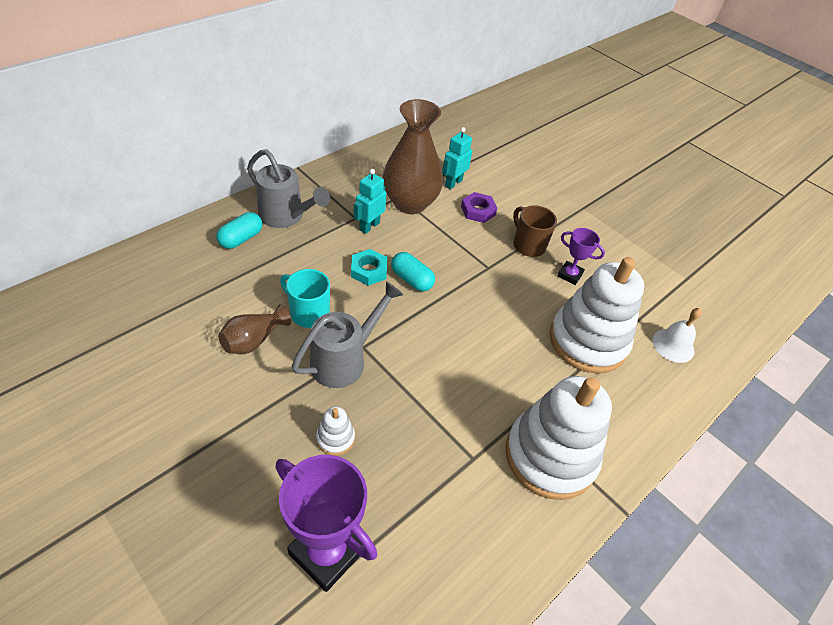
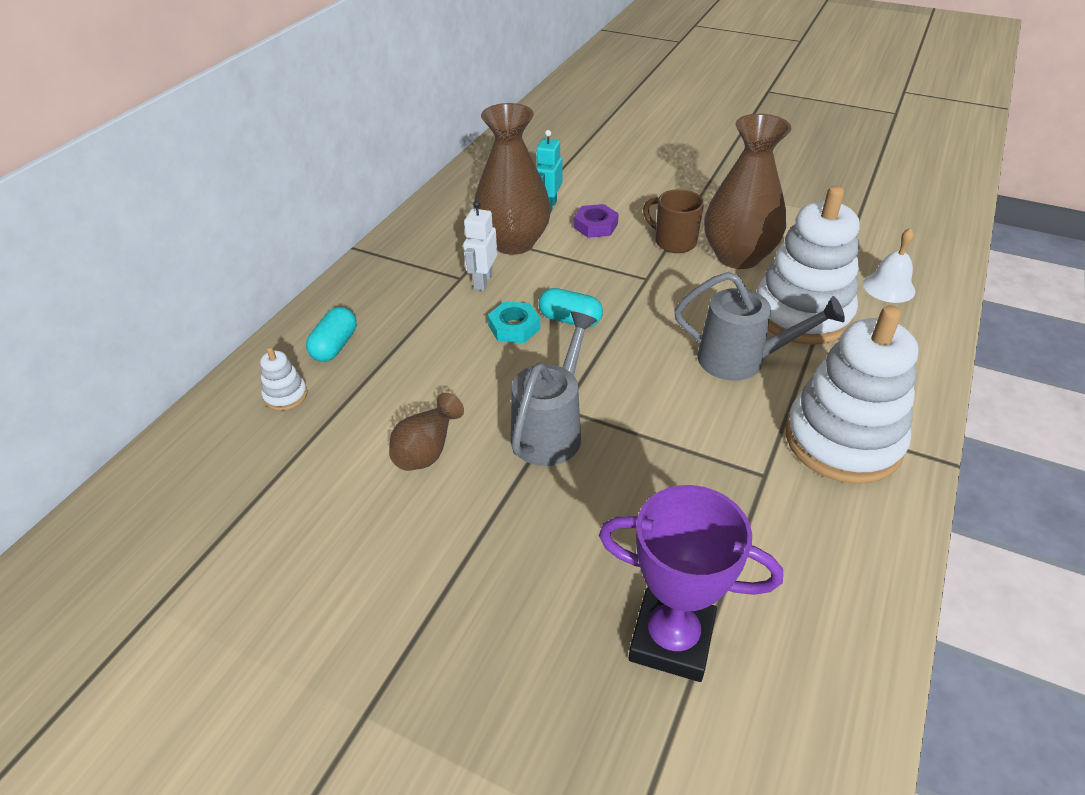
camera: 15 degrees left, 5 degrees down
grey watering can [247,149,330,228] -> grey watering can moved to [674,272,845,381]
turquoise mug [280,269,330,328] -> none
white stacking toy [316,407,355,456] -> white stacking toy moved to [260,347,308,411]
turquoise robot [354,169,386,234] -> white robot [463,201,497,291]
purple trophy [557,228,605,285] -> brown vase [704,114,791,269]

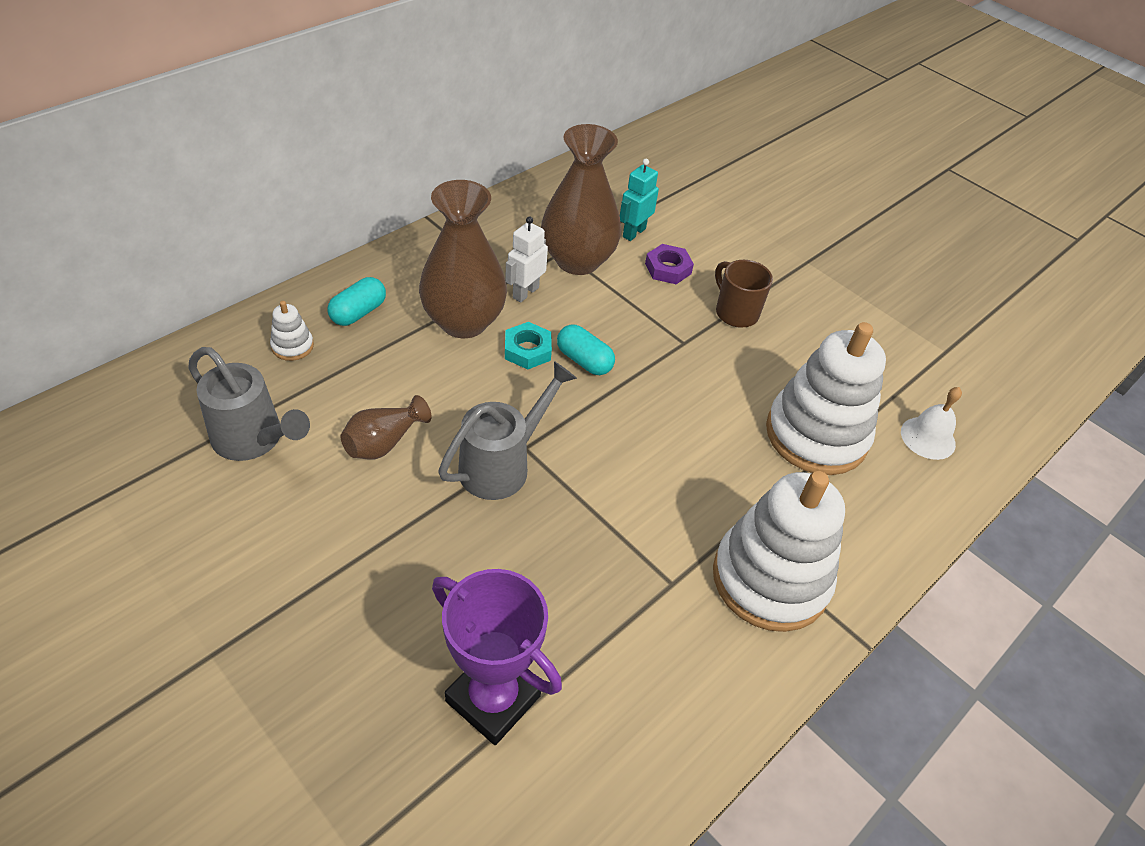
camera: 15 degrees right, 5 degrees up
grey watering can [674,272,845,381] -> grey watering can moved to [188,347,310,461]
brown vase [704,114,791,269] -> brown vase moved to [419,180,507,338]

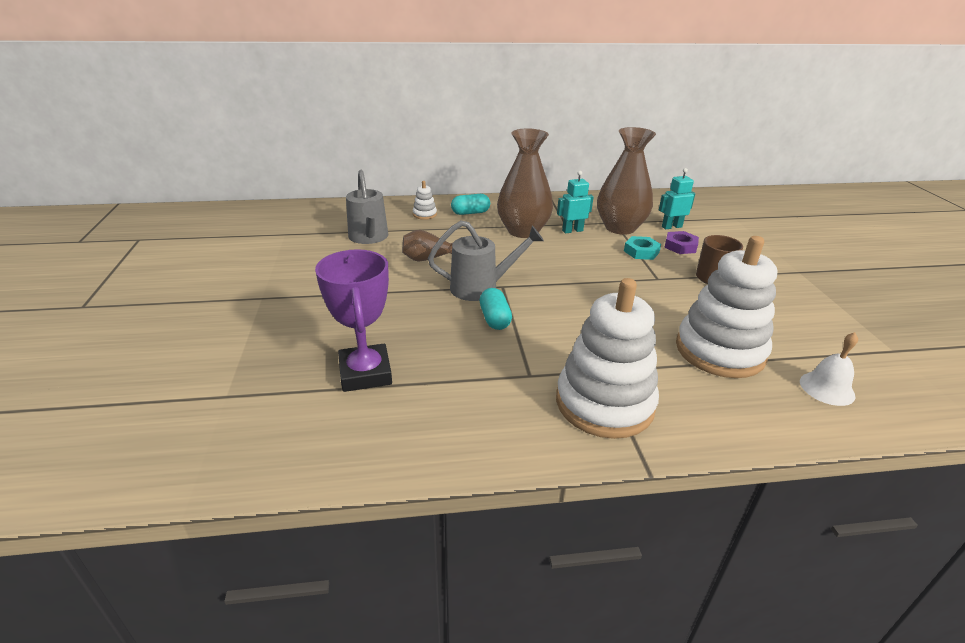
camera: 40 degrees right, 15 degrees down
white robot [505,217,548,303] -> turquoise robot [557,171,594,234]
turquoise nut [505,322,552,369] -> turquoise nut moved to [624,236,661,260]
turquoise capsule [557,324,615,375] -> turquoise capsule moved to [480,288,512,330]

